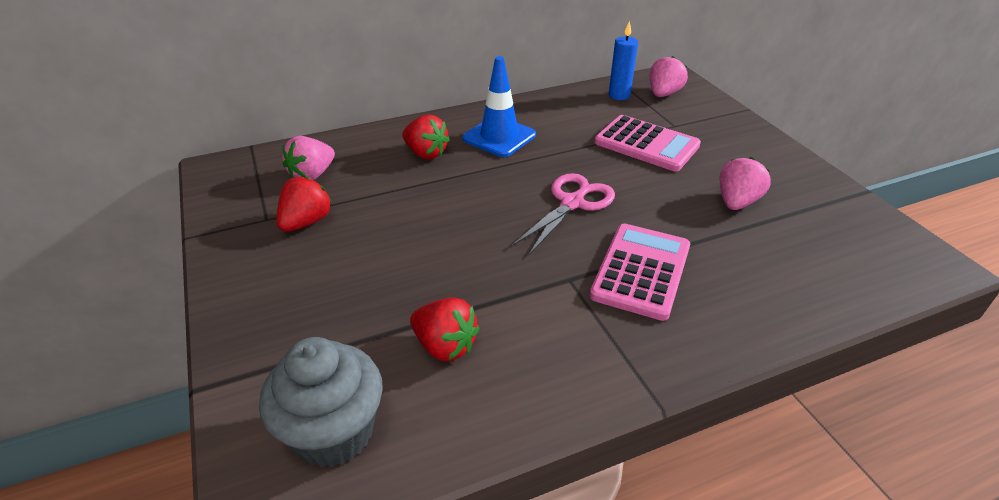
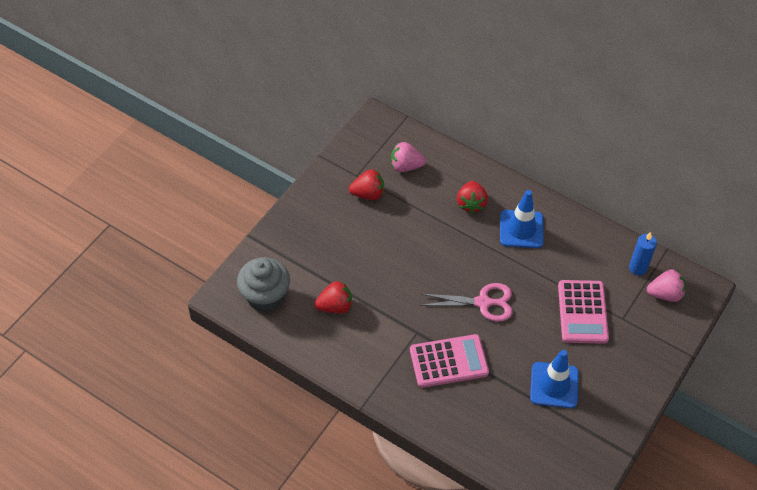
camera: 55 degrees right, 15 degrees up
red strawberry [410,297,479,361] -> red strawberry turned 105 degrees counterclockwise [314,281,352,313]
pink strawberry [720,157,771,210] -> blue traffic cone [530,350,579,408]

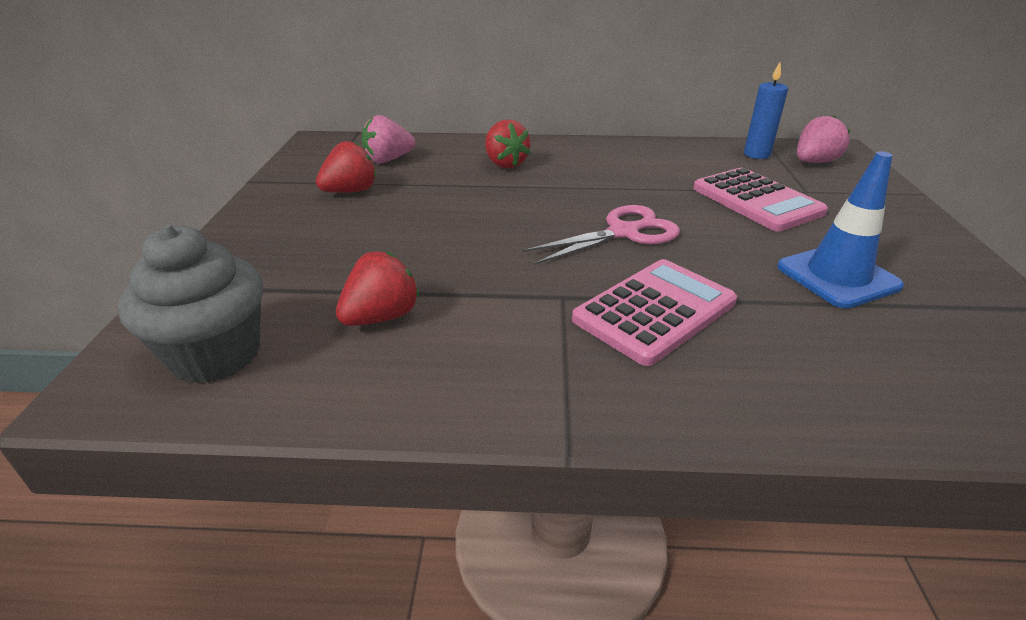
camera: 30 degrees left, 20 degrees down
blue traffic cone [500,190,544,248] -> none

